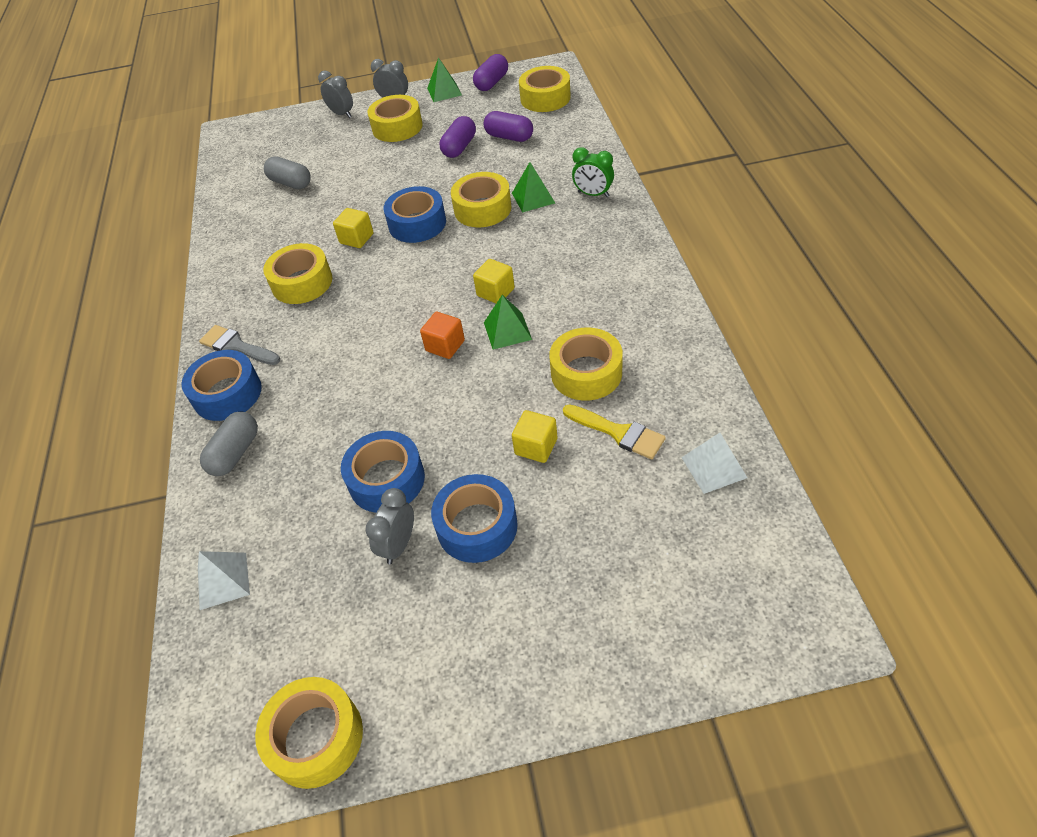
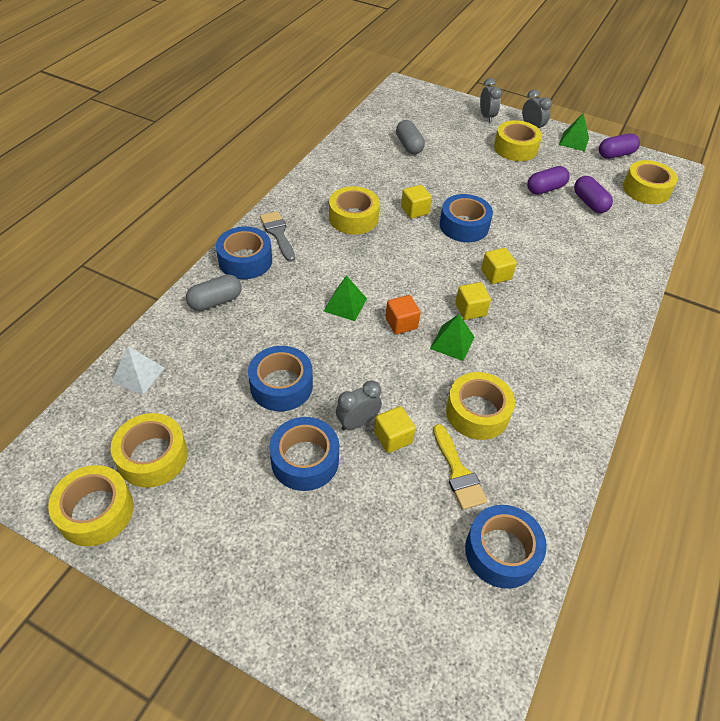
camera: 30 degrees right, 0 degrees up
grey clock [366,488,414,564] -> grey clock moved to [336,381,382,431]
yellow tape [451,172,512,227] -> yellow tape moved to [111,413,188,488]
green pyramid [512,162,555,213] -> green pyramid moved to [324,275,367,321]
green clock [572,147,614,197] -> none
white pyramid [681,433,747,494] -> blue tape [465,505,547,589]
none -> yellow cube [481,248,517,284]

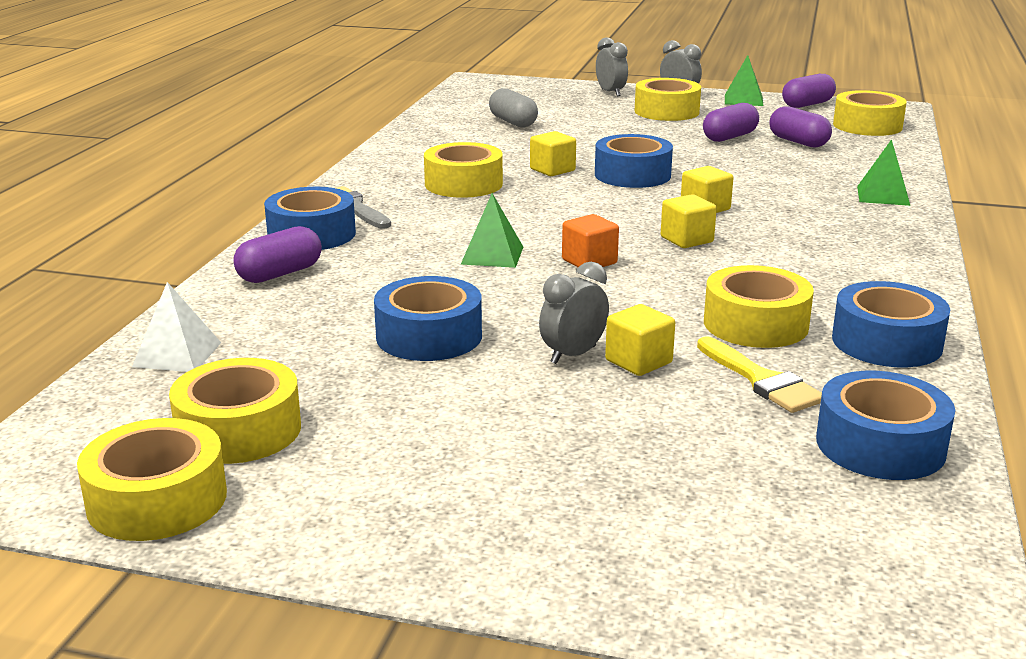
camera: 10 degrees left, 25 degrees down
grey capsule [186,274,242,311] -> purple capsule [233,226,322,283]
blue tape [269,417,339,491] -> blue tape moved to [832,281,950,367]
green pyramid [430,314,475,361] -> green pyramid moved to [857,139,910,206]

